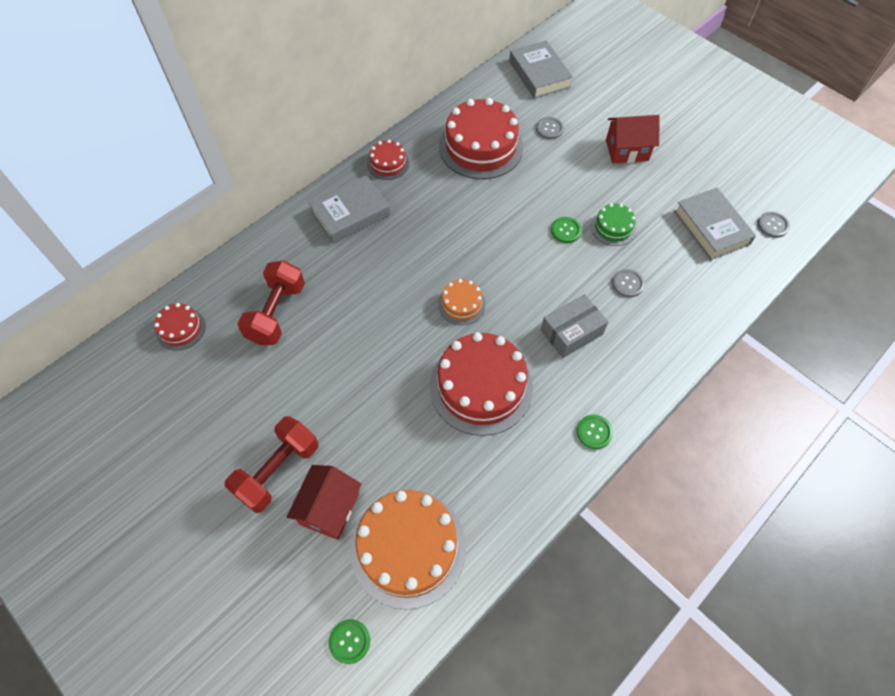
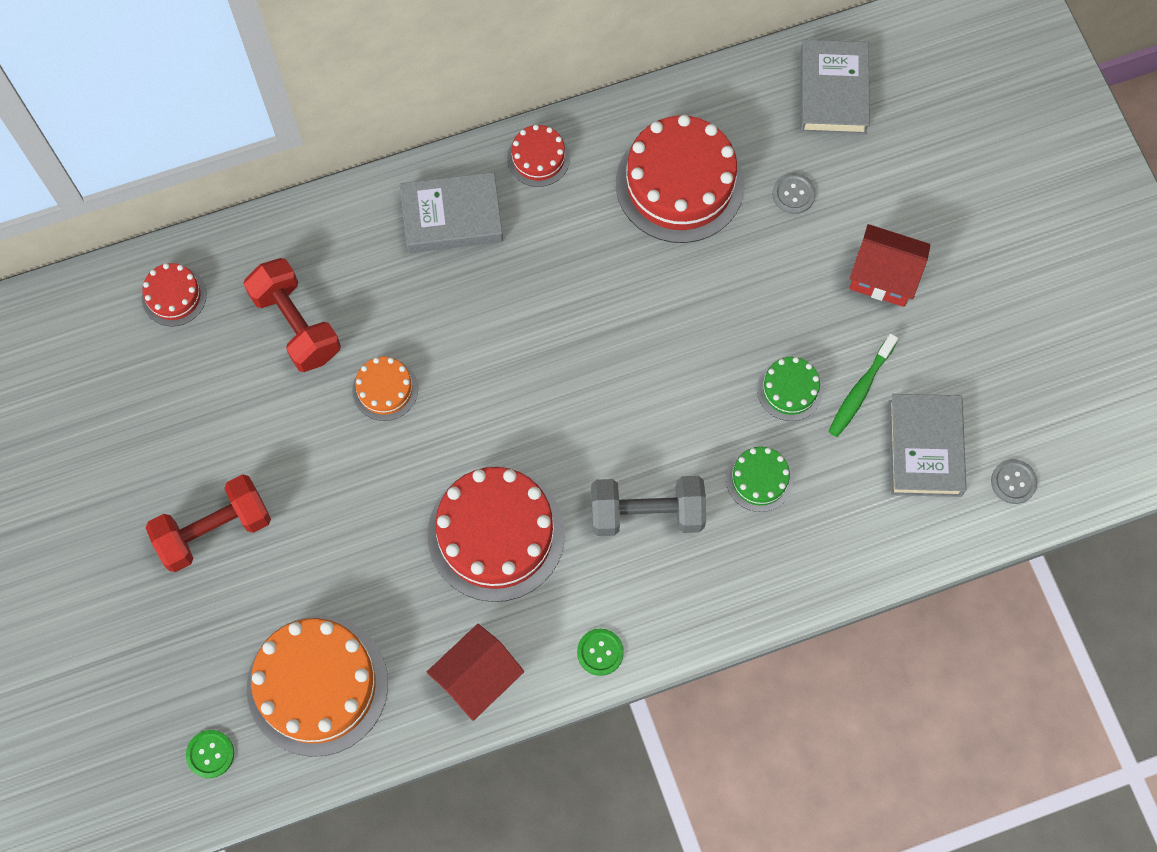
camera: 25 degrees right, 10 degrees up
red dumbbell [237,260,305,345] -> red dumbbell turned 75 degrees counterclockwise [244,258,341,372]
red house [286,465,361,540] -> red house moved to [427,624,524,721]
orange cake [438,279,486,325] -> orange cake moved to [352,357,418,421]
grey box [541,294,608,358] -> grey dumbbell [591,476,706,536]
green button [551,217,582,243] -> none
grey button [612,269,645,297] -> green cake [726,447,793,512]
none -> green toothbrush [828,333,898,437]

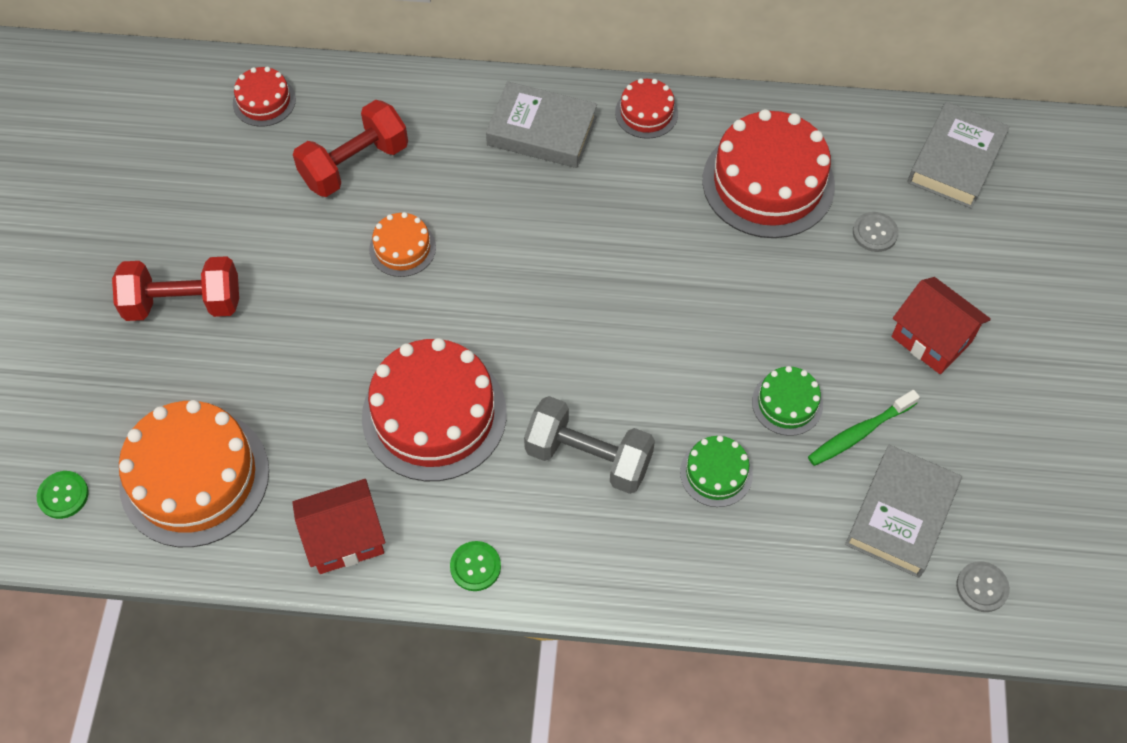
camera: 25 degrees right, 10 degrees down
red dumbbell [244,258,341,372] -> red dumbbell turned 60 degrees clockwise [293,100,408,197]

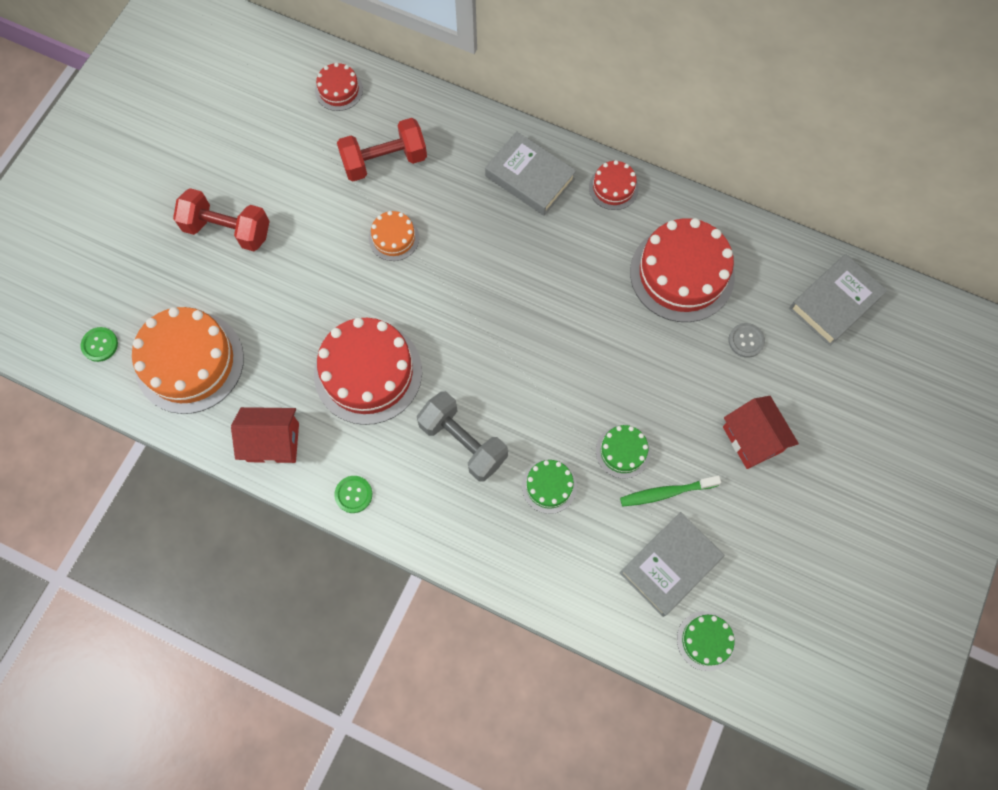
camera: 20 degrees right, 10 degrees up
grey button [956,561,1010,612] -> green cake [677,611,735,671]

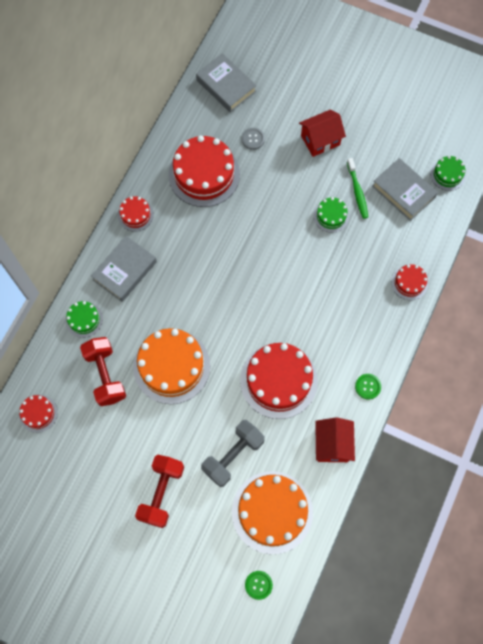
camera: 90 degrees left, 0 degrees up
orange cake [369,211,419,261] -> orange cake [133,328,210,404], size x2.03
grey dumbbell [417,391,508,482] -> grey dumbbell moved to [201,420,265,487]
green cake [522,459,577,514] -> green cake moved to [66,301,103,338]
none -> red cake [391,264,428,300]

